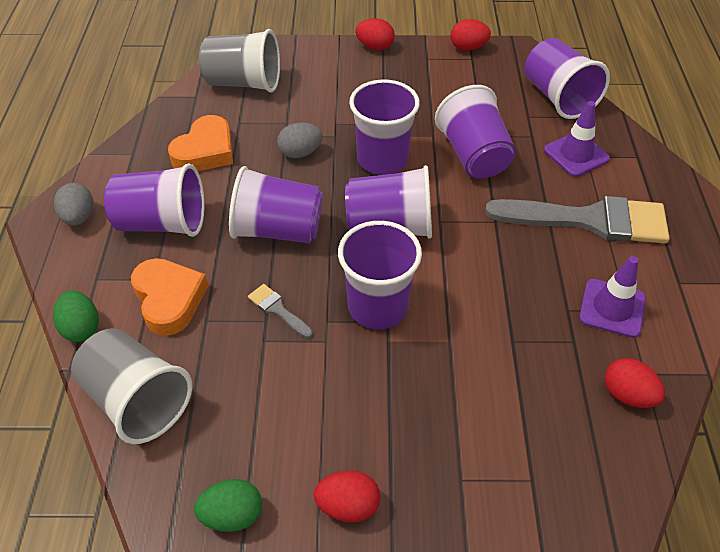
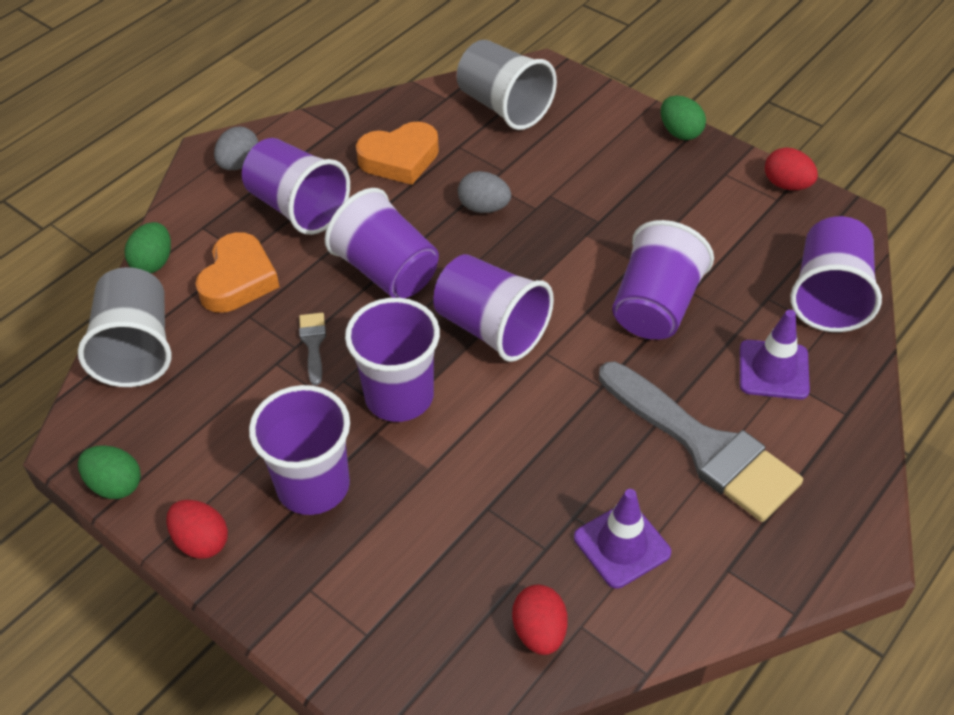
camera: 40 degrees right, 0 degrees up
purple cup [349,79,420,175] -> purple cup moved to [249,385,350,515]
red egg [355,18,395,50] -> green egg [661,96,706,140]

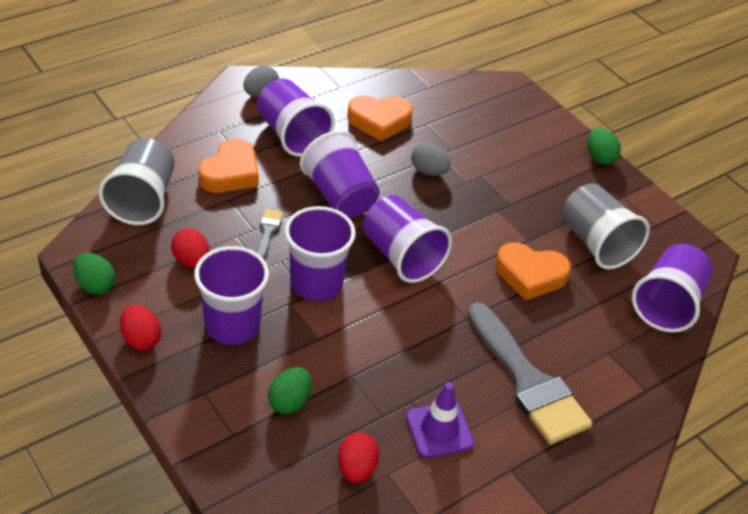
camera: 10 degrees right, 5 degrees down
green egg [125,222,171,273] -> green egg moved to [268,367,312,414]
grey cup [457,40,557,130] -> grey cup moved to [562,183,650,269]
purple cup [612,220,714,339] -> orange heart [496,242,571,301]
purple traffic cone [740,310,810,400] -> none
red egg [765,147,818,190] -> red egg moved to [171,229,210,268]

